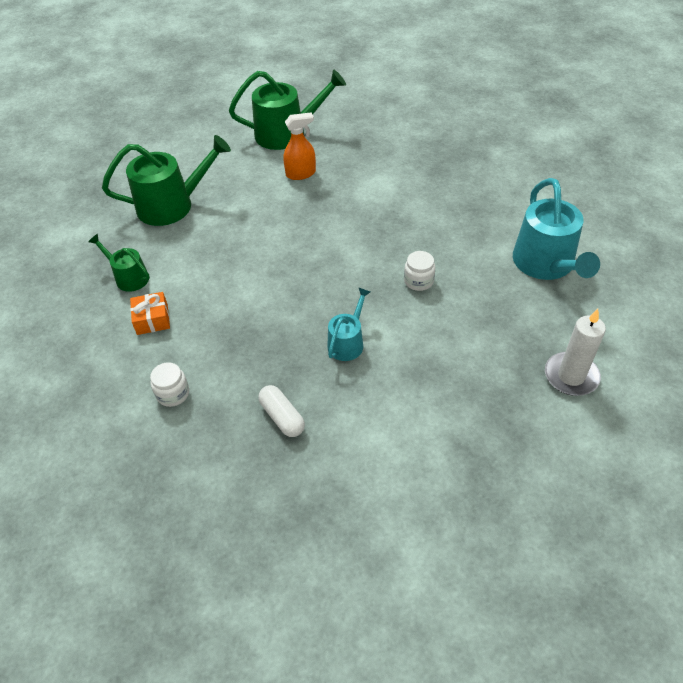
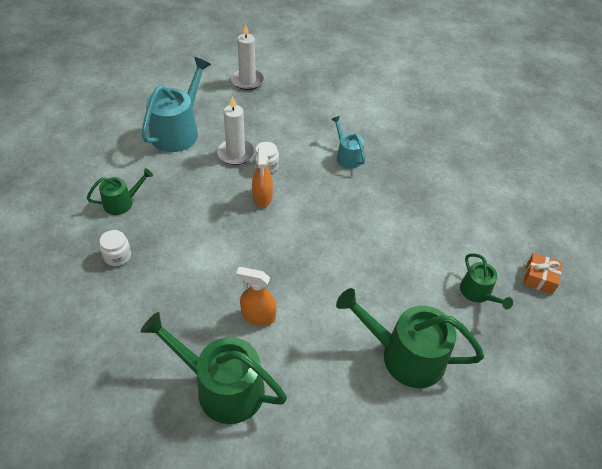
camera: 150 degrees left, 0 degrees up
orange gift [130,292,170,335] -> orange gift moved to [523,253,562,294]
white jar [150,362,189,407] -> white jar moved to [100,230,131,266]
white capsule [258,385,305,437] -> none
turquoise watering can [327,287,370,361] -> turquoise watering can turned 90 degrees clockwise [331,116,365,169]
none -> green watering can [87,168,153,215]
none -> white candle [217,96,255,165]
none -> orange spray bottle [252,147,273,207]

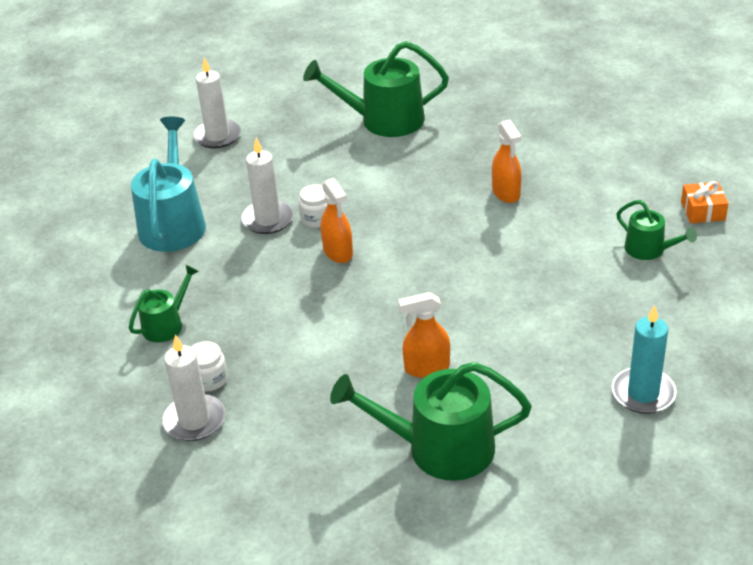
camera: 20 degrees left, 10 degrees down
turquoise watering can [331,116,365,169] -> none
green watering can [336,288,484,388] -> green watering can moved to [303,41,449,137]
none -> white candle [162,335,225,441]
none -> orange spray bottle [492,120,521,203]
none -> turquoise candle [612,305,676,414]

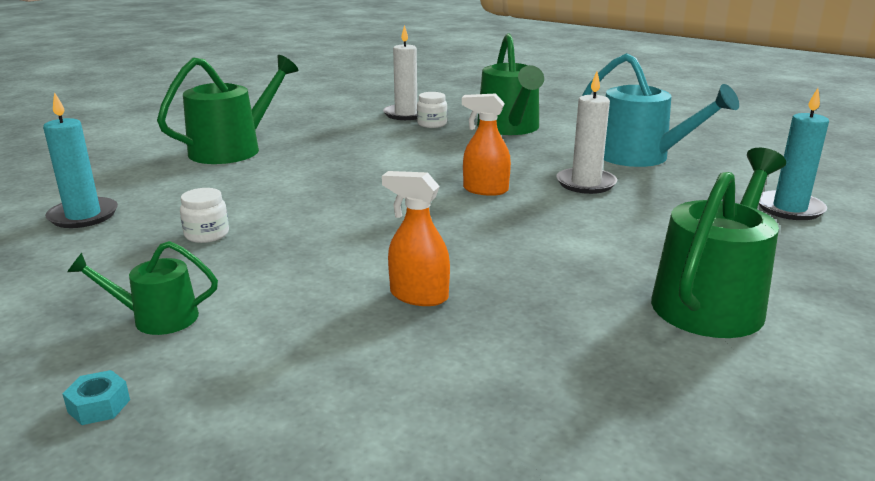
camera: 130 degrees right, 15 degrees down
green watering can [129,265,199,342] -> green watering can [477,33,544,135], size x1.84
white candle [193,57,241,149] -> turquoise candle [759,88,829,220]
white jar [299,184,327,228] -> white jar moved to [180,188,229,243]
orange spray bottle [398,292,450,378] -> none
orange gift [681,181,729,223] -> turquoise nut [62,370,130,425]

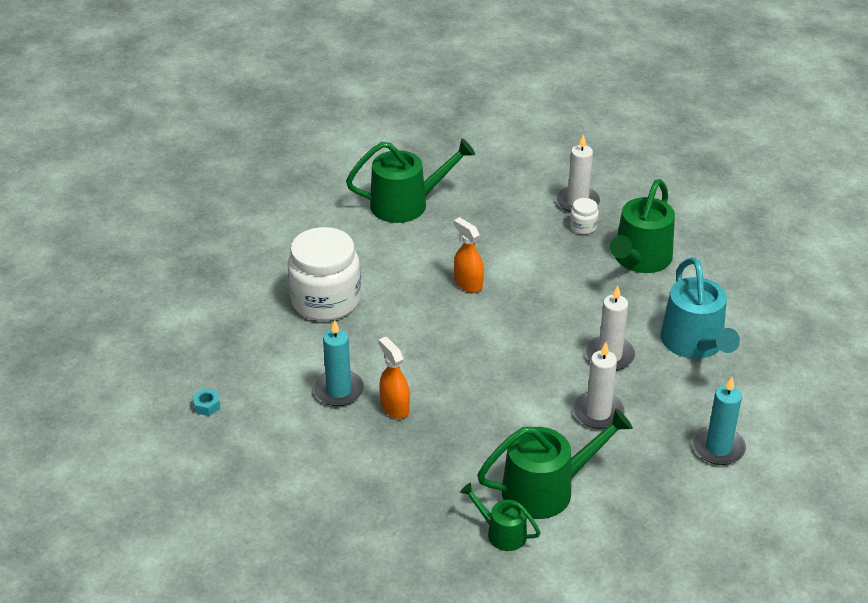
camera: 35 degrees right, 15 degrees up
turquoise candle [43,92,118,228] -> turquoise candle moved to [313,320,364,406]
green watering can [67,241,218,335] -> green watering can moved to [460,483,541,551]
white jar [180,188,229,243] -> white jar [287,227,361,321], size x2.40
orange spray bottle [462,94,511,196] -> orange spray bottle moved to [454,217,484,293]
none -> white candle [573,342,625,429]

